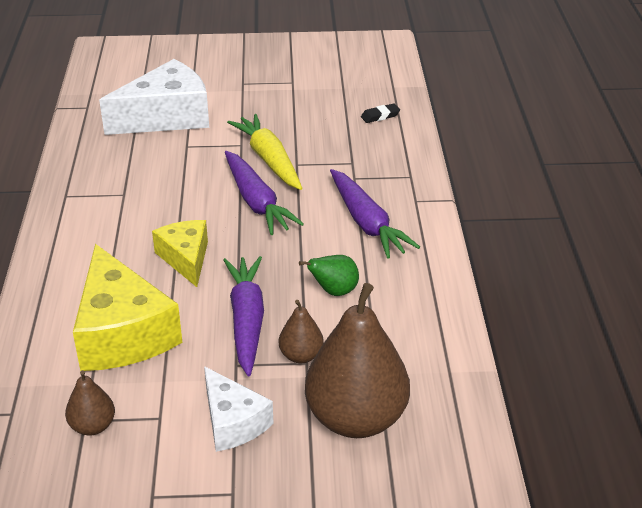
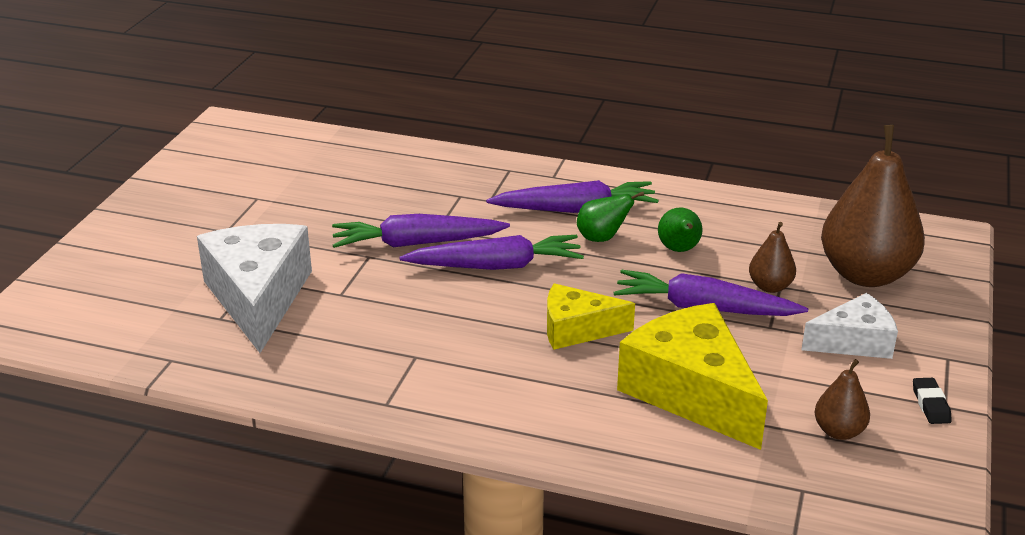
camera: 70 degrees left, 5 degrees down
yellow cheese [73,244,183,371] -> yellow cheese turned 120 degrees counterclockwise [617,303,768,450]
yellow carrot [227,114,302,190] -> purple carrot [332,214,510,248]
black eraser [361,104,400,123] -> black eraser moved to [913,378,952,424]
none -> green pear [577,192,644,242]

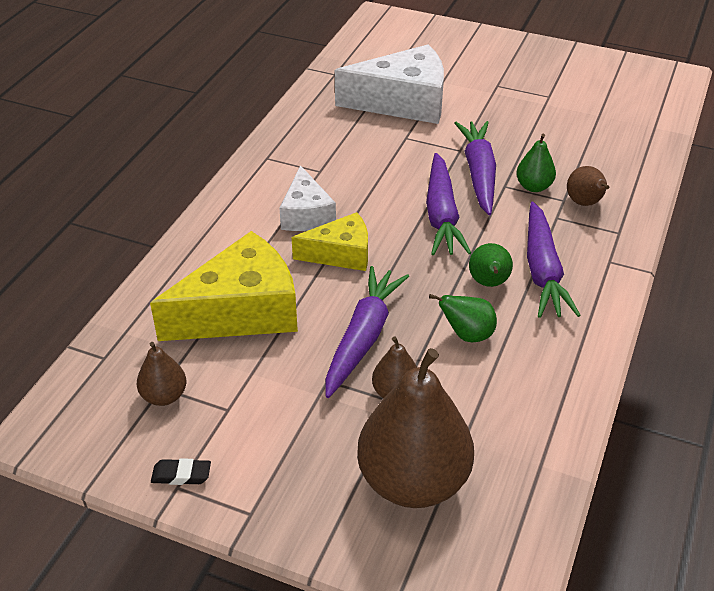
camera: 95 degrees right, 10 degrees up
yellow cheese [547,283,635,350] -> yellow cheese turned 75 degrees clockwise [291,212,368,271]
white cheese [802,293,898,359] -> white cheese moved to [279,165,336,231]
none -> green pear [516,134,556,192]
none -> brown pear [567,166,610,206]

